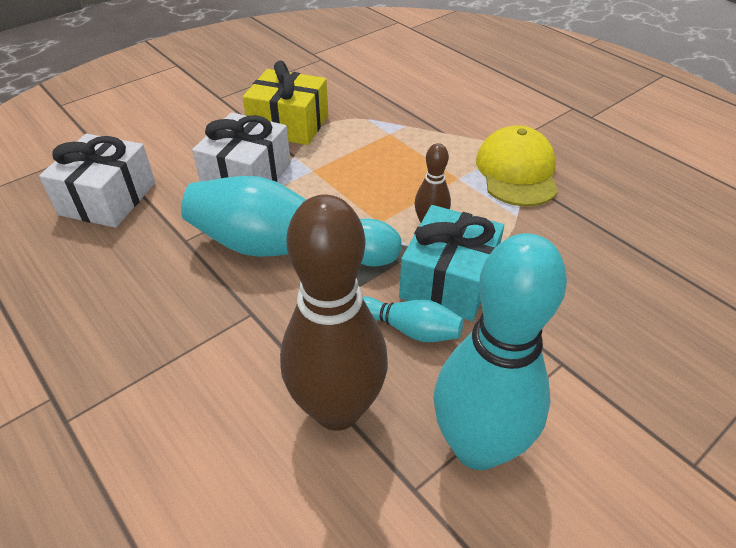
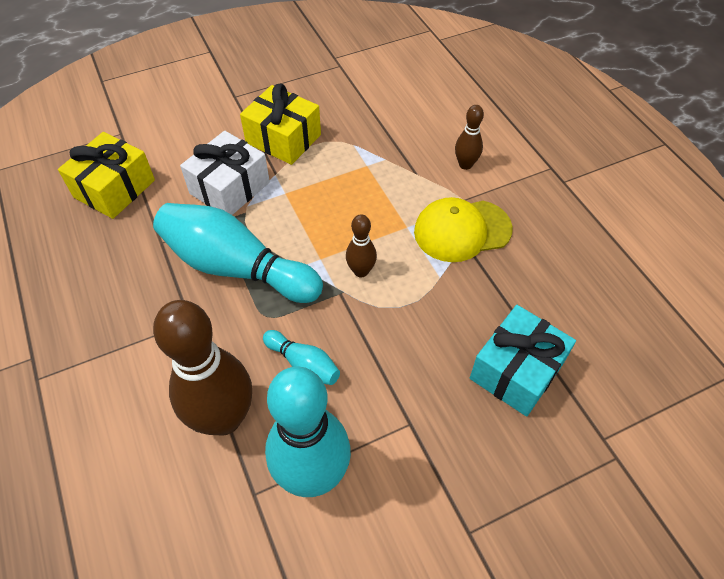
camera: 15 degrees right, 10 degrees up
white gift [39,133,155,228] -> yellow gift [58,132,155,219]
turquoise gift [399,205,504,321] -> turquoise gift moved to [470,305,576,417]
yellow cap [476,125,558,206] -> yellow cap turned 120 degrees counterclockwise [414,197,513,262]
none -> brown bowling pin [455,105,484,170]

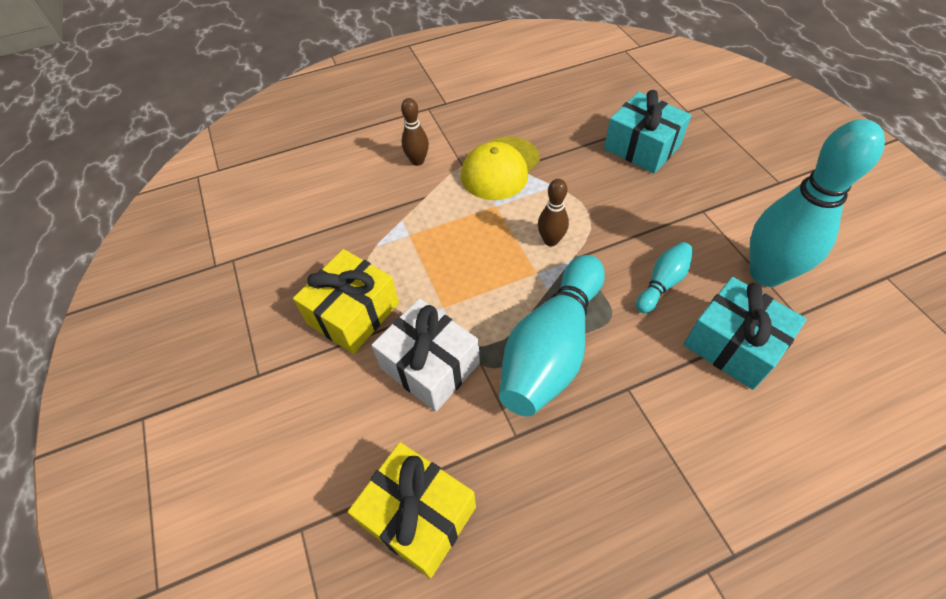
camera: 85 degrees left, 0 degrees up
brown bowling pin [153,300,252,436] -> turquoise gift [684,277,807,390]
yellow cap [414,197,513,262] -> yellow cap turned 45 degrees clockwise [461,136,540,200]

